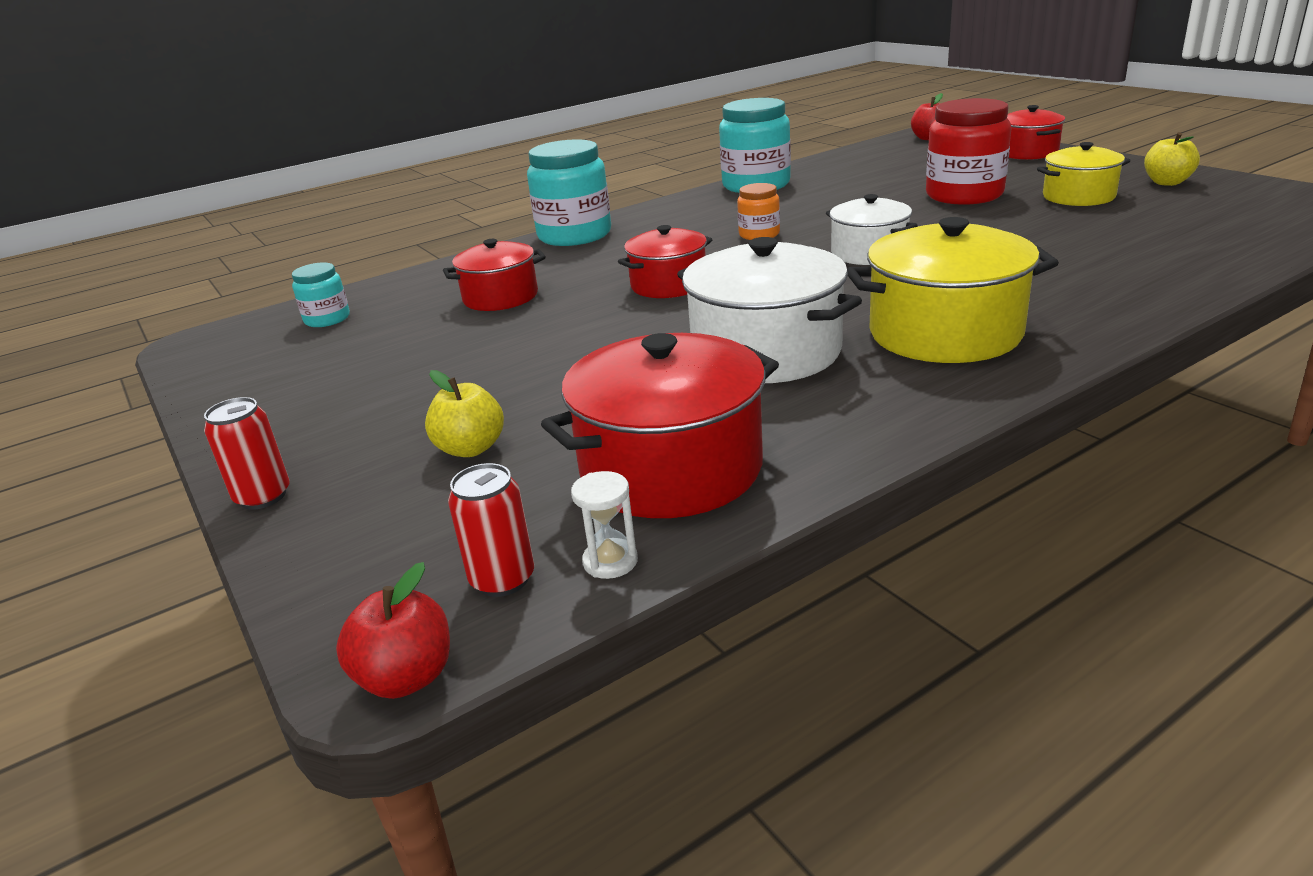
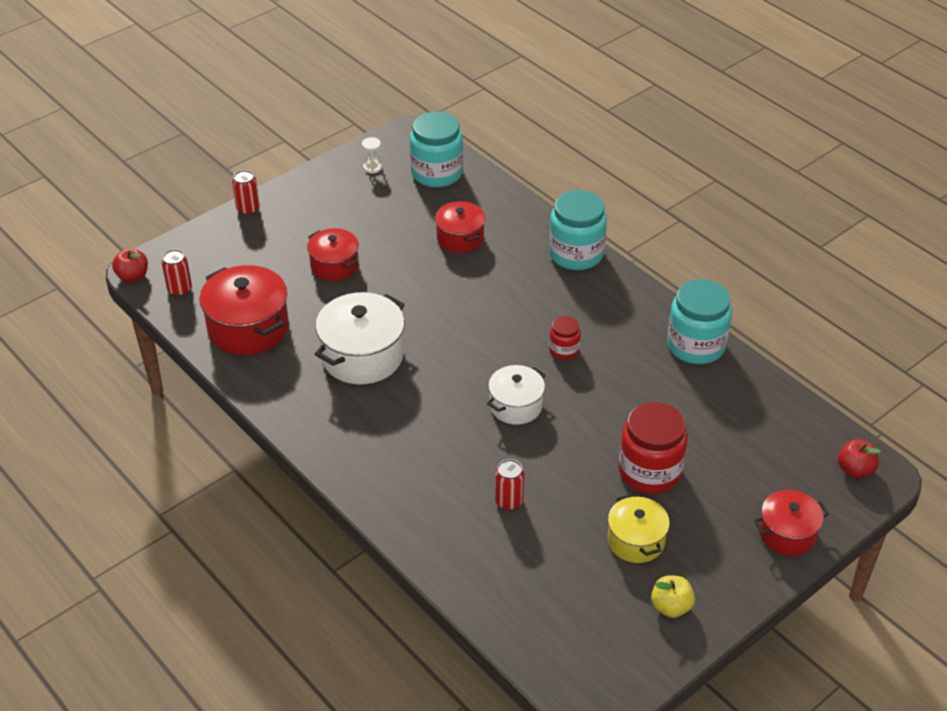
camera: 80 degrees right, 15 degrees up
turquoise jar [292,263,350,327] -> turquoise jar [410,111,463,188], size x1.93
yellow apple [425,370,504,457] -> none
white hourglass [571,471,638,579] -> white hourglass moved to [362,137,382,174]
red pot [618,225,712,298] -> red pot moved to [307,228,359,281]
orange jar [737,183,780,240] -> red jar [549,316,581,360]
yellow pot [847,217,1059,363] -> none
none -> red can [495,459,524,510]

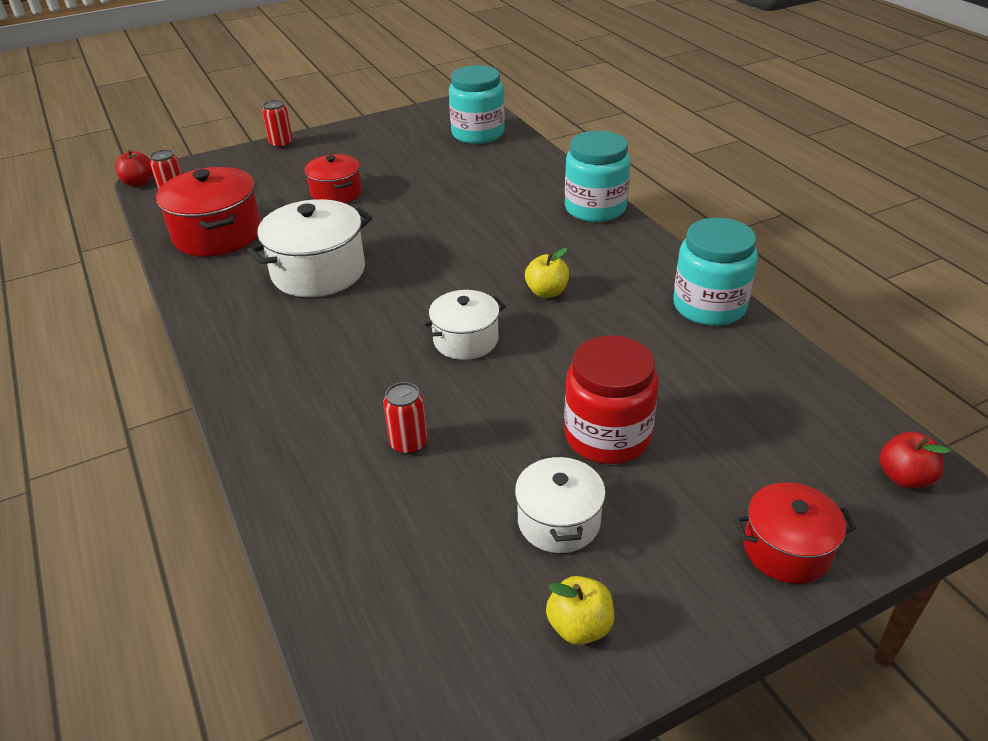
camera: 15 degrees right, 5 degrees down
white hourglass [362,137,382,174] -> none
red pot [435,201,485,253] -> none
red jar [549,316,581,360] -> yellow apple [525,248,569,298]
yellow pot [607,494,670,563] -> white pot [515,454,606,553]

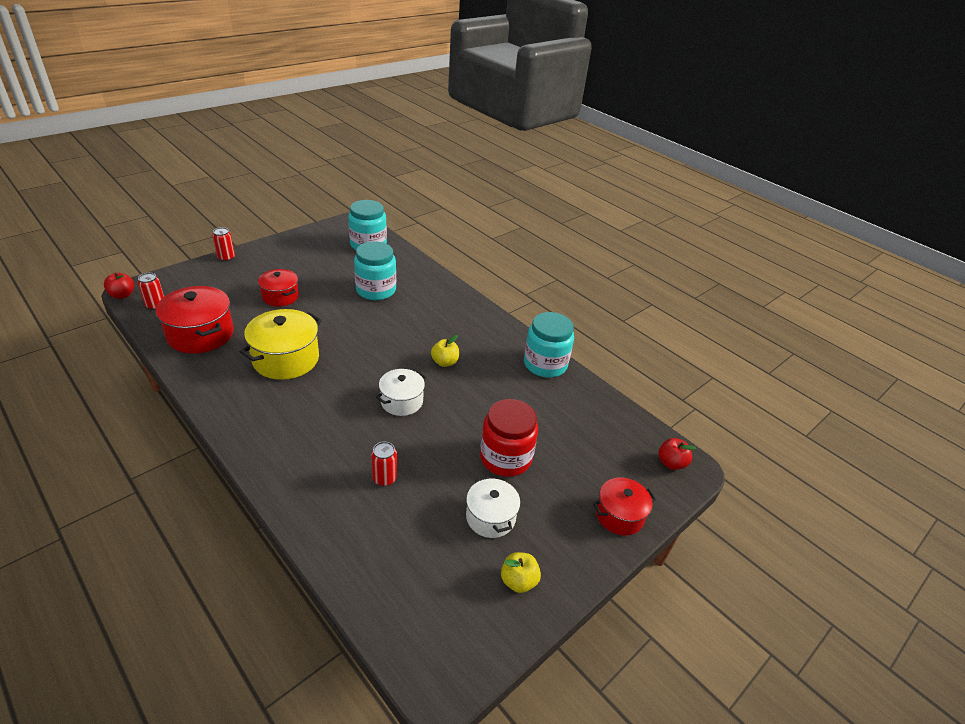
camera: 20 degrees left, 0 degrees up
white pot [247,199,372,297] -> yellow pot [240,309,322,380]
turquoise jar [565,131,630,222] -> turquoise jar moved to [354,242,396,300]

